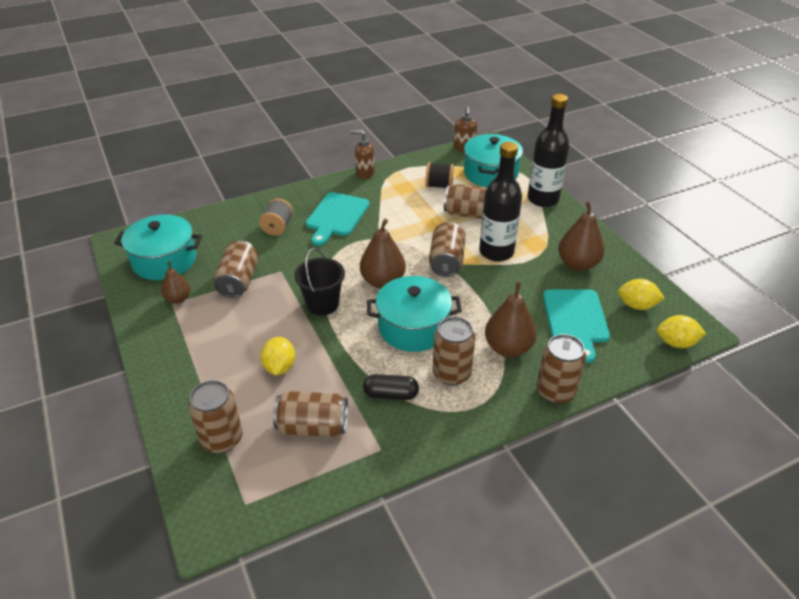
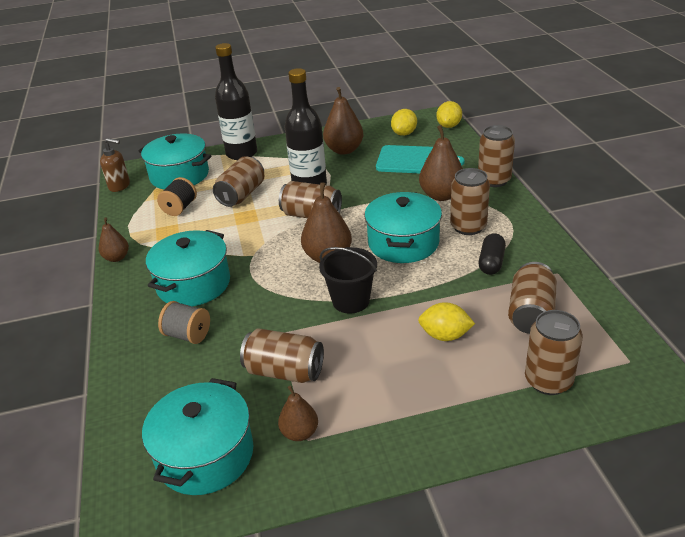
camera: 75 degrees left, 5 degrees down
turquoise cutting board [306,192,370,246] -> turquoise pot [146,230,230,306]
brown soap dispenser [351,130,375,179] -> brown pear [99,217,129,262]

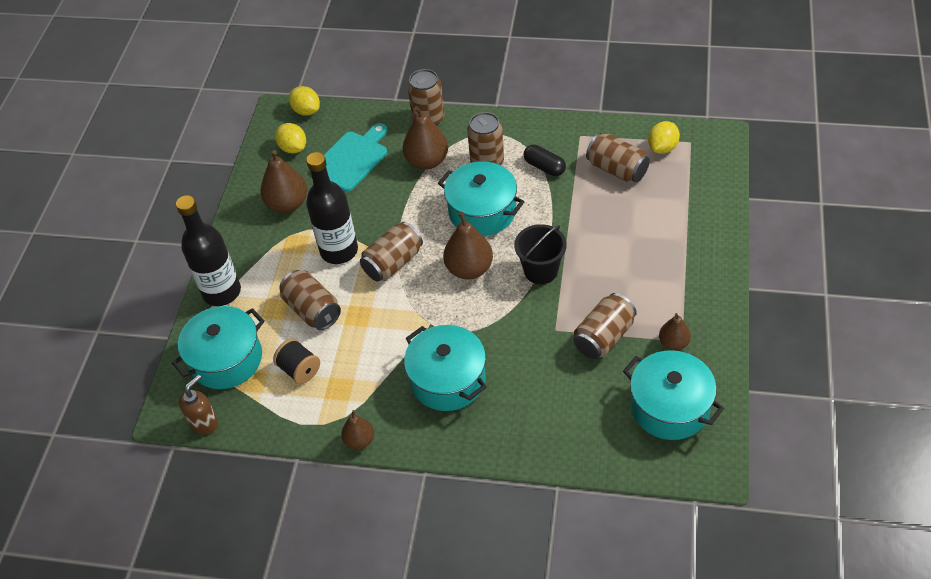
camera: 65 degrees left, 15 degrees up
grey spool [158,301,210,344] -> none
yellow lemon [418,302,475,341] -> yellow lemon moved to [648,121,680,154]
brown can [525,310,583,395] -> none

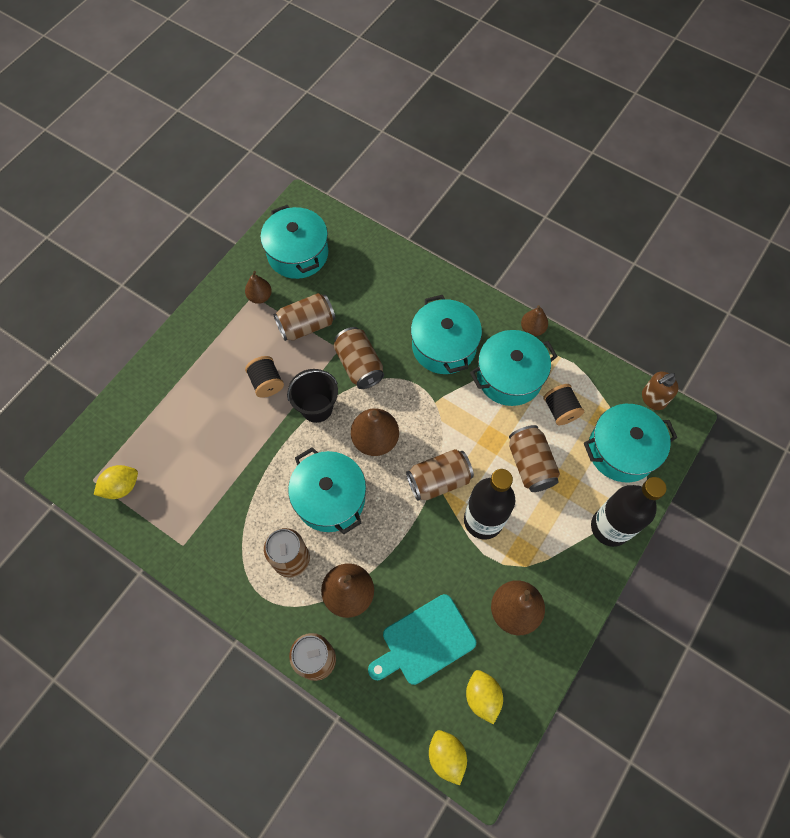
camera: 160 degrees left, 15 degrees up
black capsule [523,145,566,176] -> none
brown can [586,133,650,183] -> brown can moved to [334,327,384,389]
none -> black spool [245,356,284,398]
none -> turquoise pot [470,330,558,406]

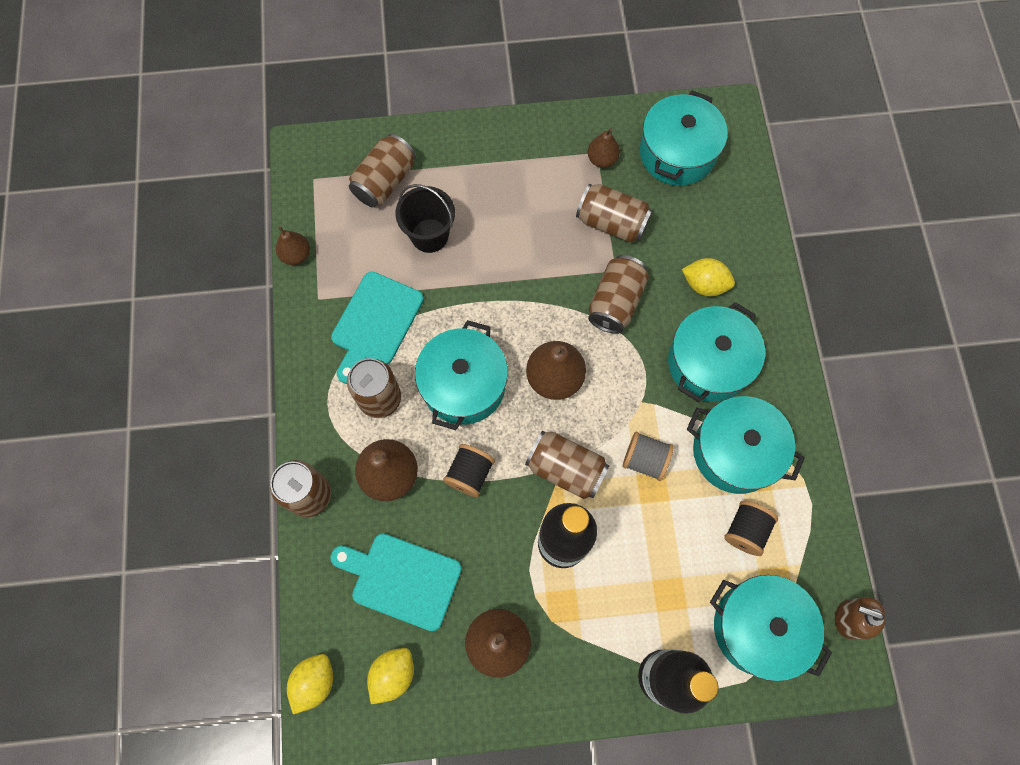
camera: 50 degrees right, 5 degrees up
yellow lemon [94,465,138,499] -> yellow lemon moved to [682,258,735,296]
black spool [245,356,284,398] -> black spool moved to [443,444,495,497]
black bucket [287,369,338,423] -> black bucket moved to [395,184,455,253]
brown can [509,425,560,492] -> brown can moved to [349,134,416,207]
brown pear [521,305,548,336] -> brown pear moved to [276,226,310,265]
none -> turquoise cutting board [331,272,424,384]
none -> grey spool [623,432,674,481]

